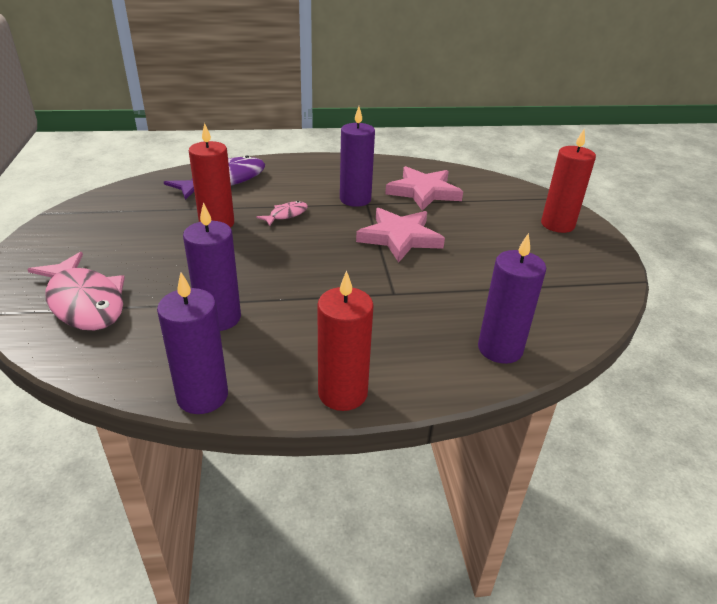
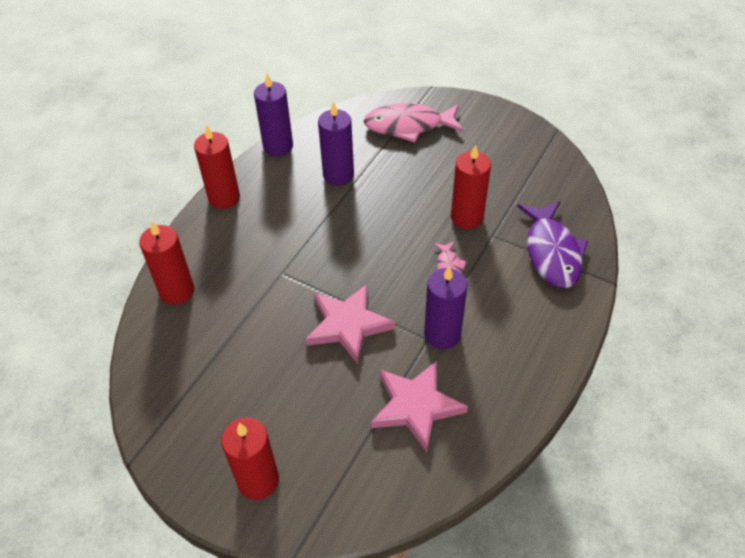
camera: 130 degrees right, 15 degrees up
purple candle [478,233,546,364] -> red candle [139,222,194,305]

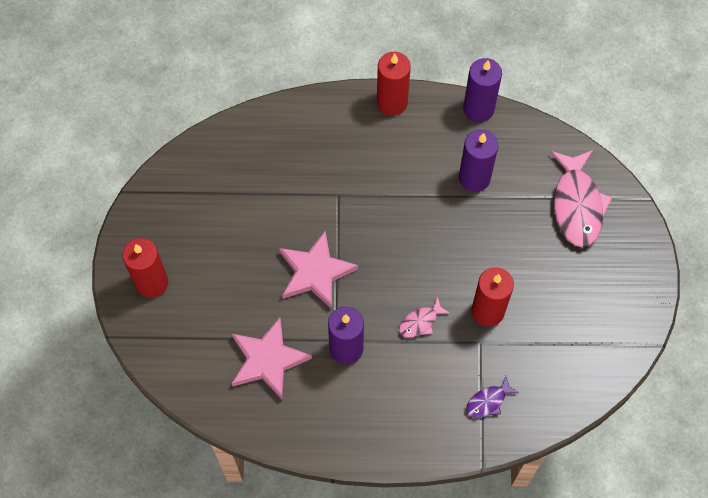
camera: 60 degrees right, 15 degrees up
red candle [139,222,194,305] -> none
pink fish [363,103,464,143] -> pink fish turned 150 degrees counterclockwise [551,150,612,247]
purple fish [517,201,588,289] -> purple fish [466,376,519,418], size x0.49

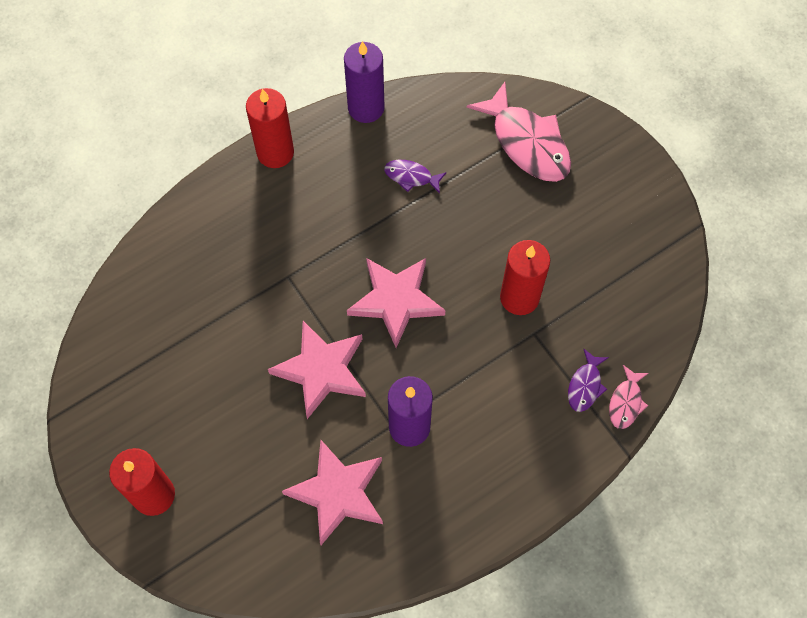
camera: 35 degrees left, 0 degrees up
pink fish [399,297,451,338] -> pink fish moved to [609,365,648,429]
purple candle [459,130,498,192] -> purple fish [384,160,447,194]
none -> pink star [347,258,445,348]

